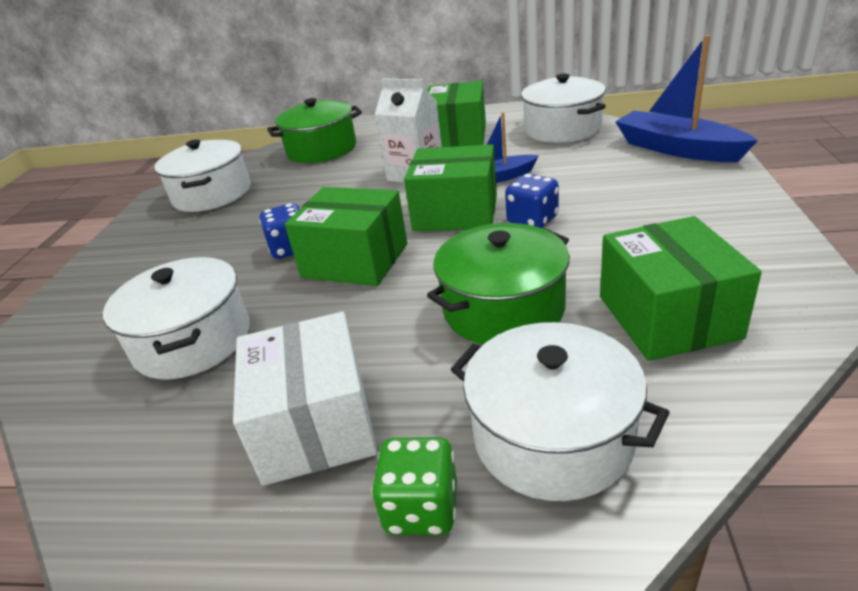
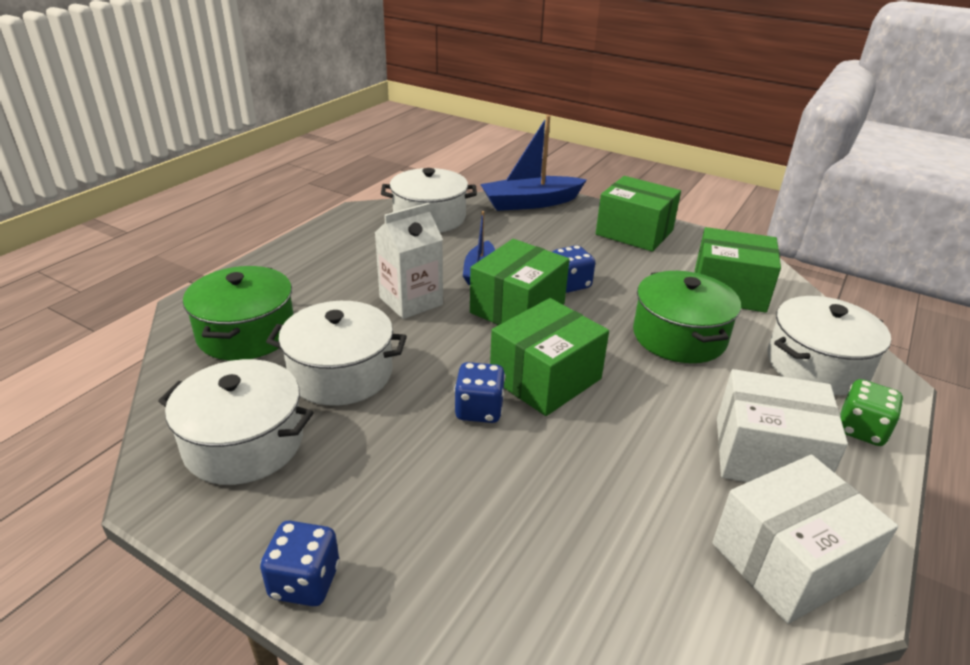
camera: 70 degrees left, 0 degrees up
white pot [103,257,250,379] -> white pot moved to [266,301,407,406]
green box [427,81,486,147] -> green box moved to [596,176,681,252]
none -> blue dice [260,521,340,606]
none -> white box [712,455,898,624]

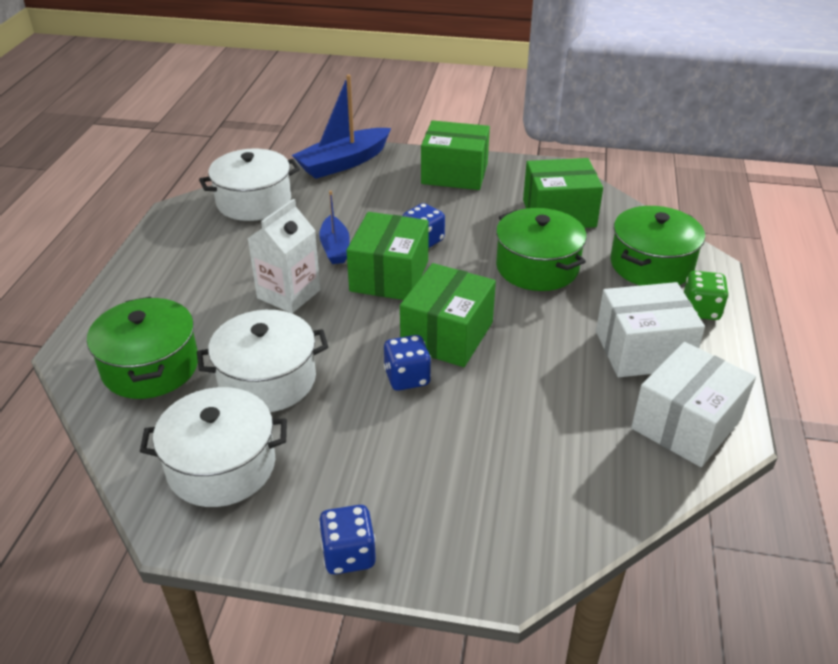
camera: 20 degrees left, 5 degrees up
white pot [767,296,891,395] -> green pot [610,206,705,286]

